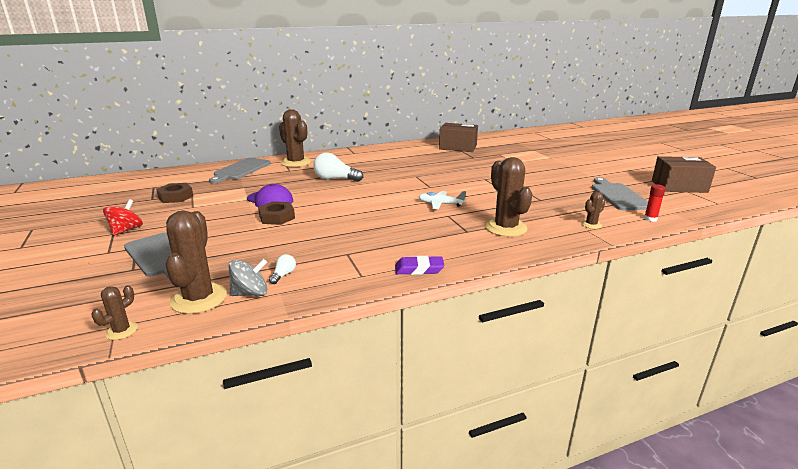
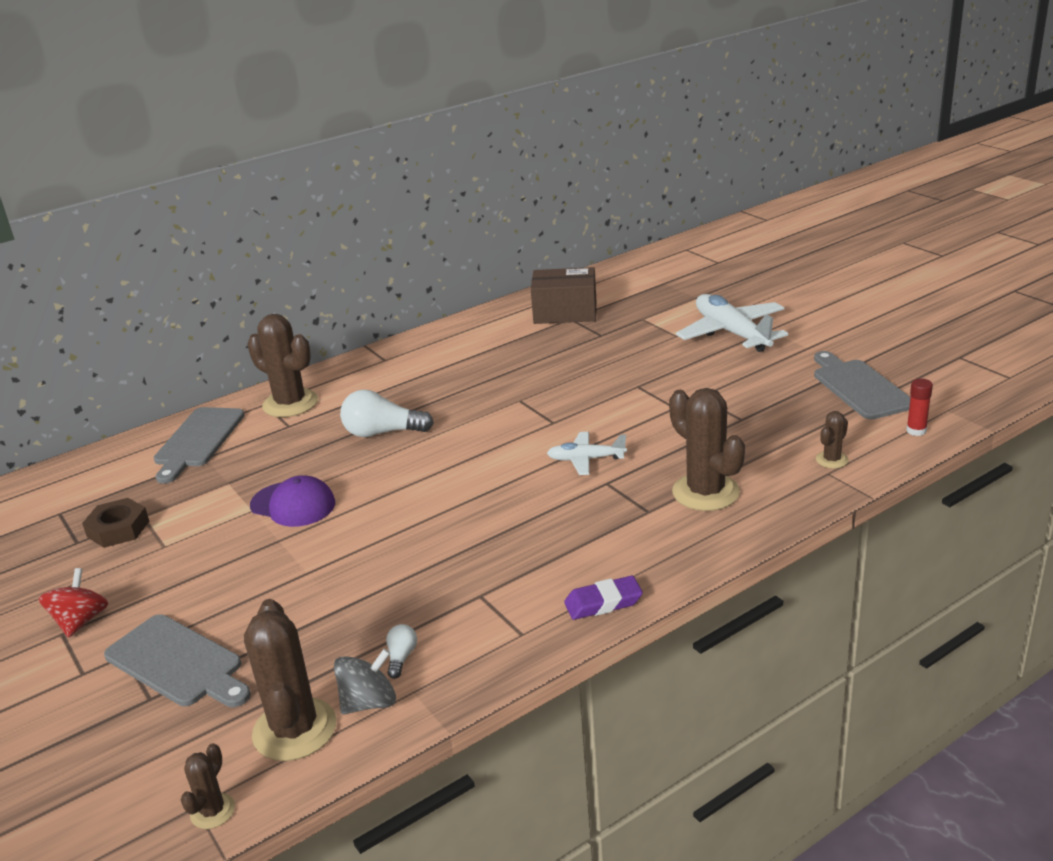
camera: 10 degrees left, 5 degrees up
brown nut [258,201,295,225] -> none
brown box [652,156,716,193] -> none
none -> white plane [676,294,788,352]

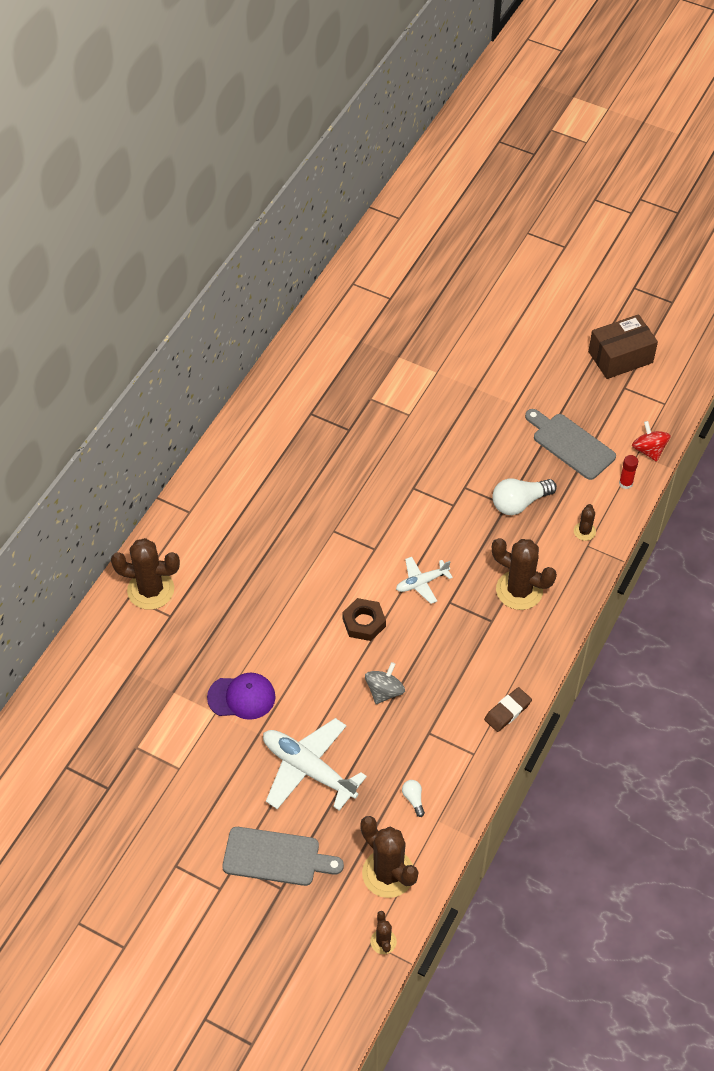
camera: 30 degrees left, 25 degrees up
red spinning top [39,568,108,638] -> red spinning top moved to [632,421,671,462]
brown nut [82,498,149,548] -> brown nut moved to [342,598,386,641]
grey cutting board [154,407,245,484] -> none
grey spinning top [334,649,396,714] -> grey spinning top moved to [365,662,405,704]
white light bulb [340,389,434,437] -> white light bulb moved to [492,478,557,515]
brown box [531,267,596,324] -> brown box moved to [588,314,658,379]
purple eraser [564,576,643,620] -> brown eraser [484,687,532,732]
white plane [676,294,788,352] -> white plane moved to [263,718,367,811]

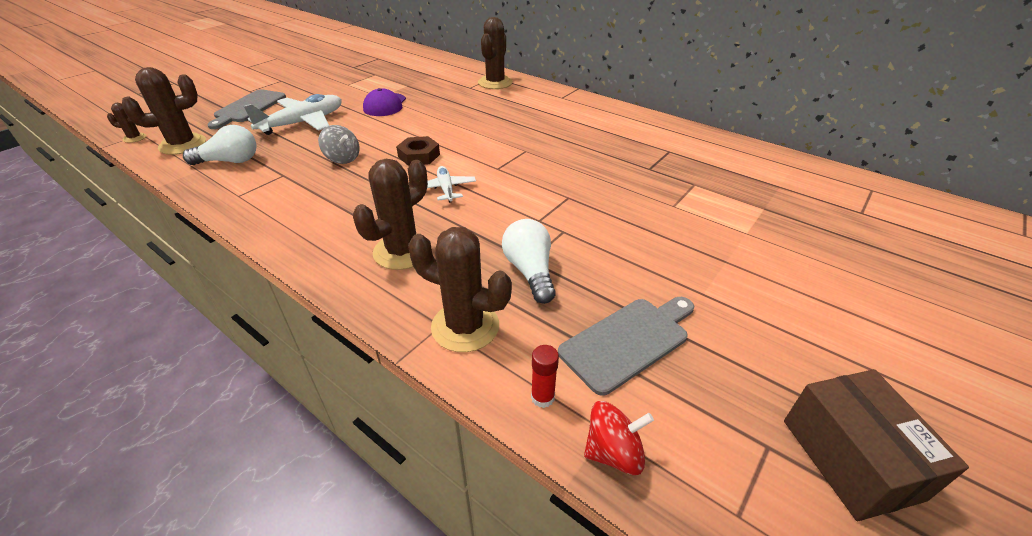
camera: 100 degrees right, 15 degrees down
white light bulb [402,780,425,817] -> white light bulb [183,125,257,165], size x2.06
brown eraser [484,687,532,732] -> none
brown cactus [574,504,596,541] -> brown cactus [408,227,512,352], size x2.04

